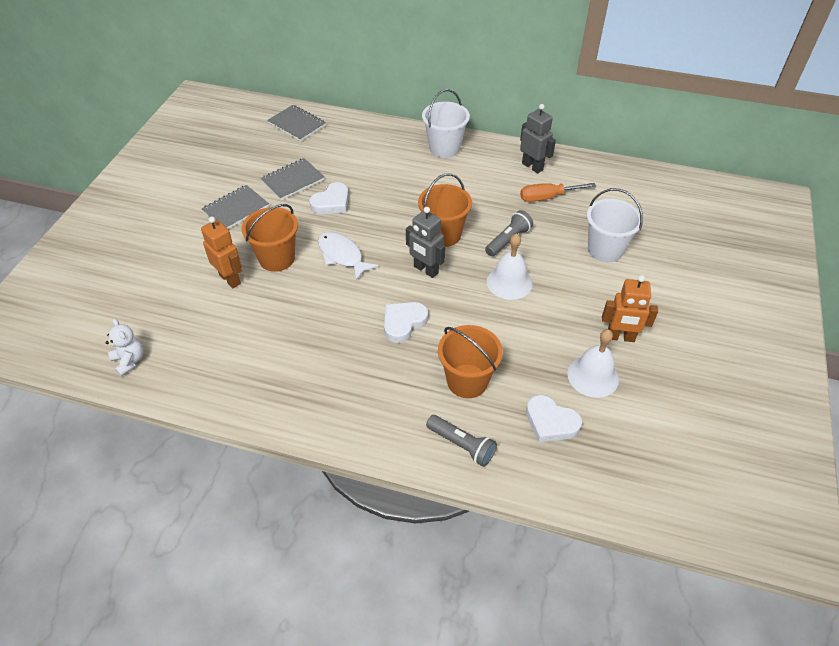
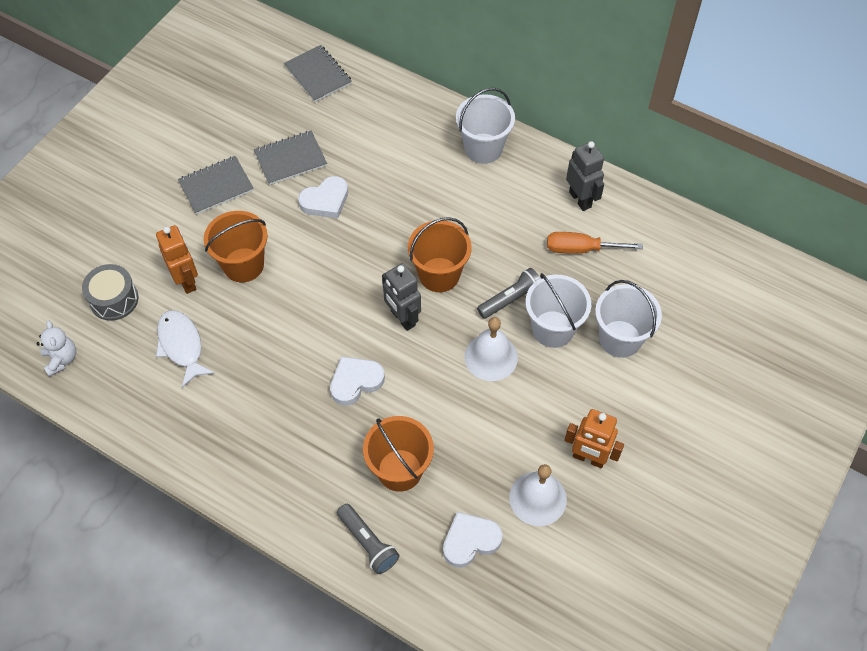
camera: 15 degrees right, 10 degrees up
white fish [318,232,379,280] -> white fish moved to [156,310,215,388]
white heart [526,395,582,442] -> white heart turned 105 degrees clockwise [443,512,503,568]
none -> grey drum [82,264,138,321]
none -> white bucket [525,273,591,348]

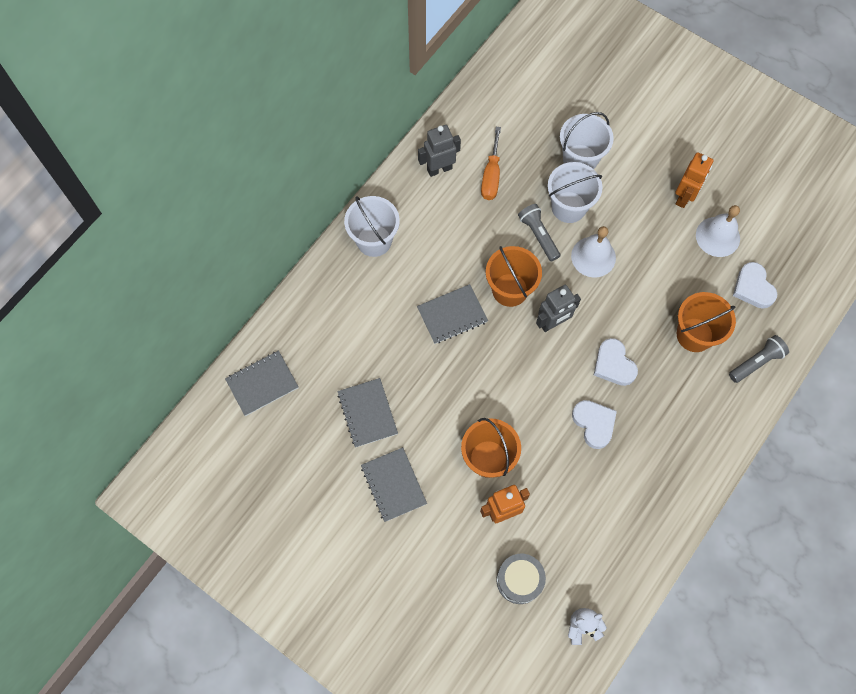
camera: 85 degrees left, 10 degrees up
white fish [156,310,215,388] -> none
white heart [298,176,348,218] -> white heart moved to [572,400,617,449]
none -> grey notebook [417,284,488,344]

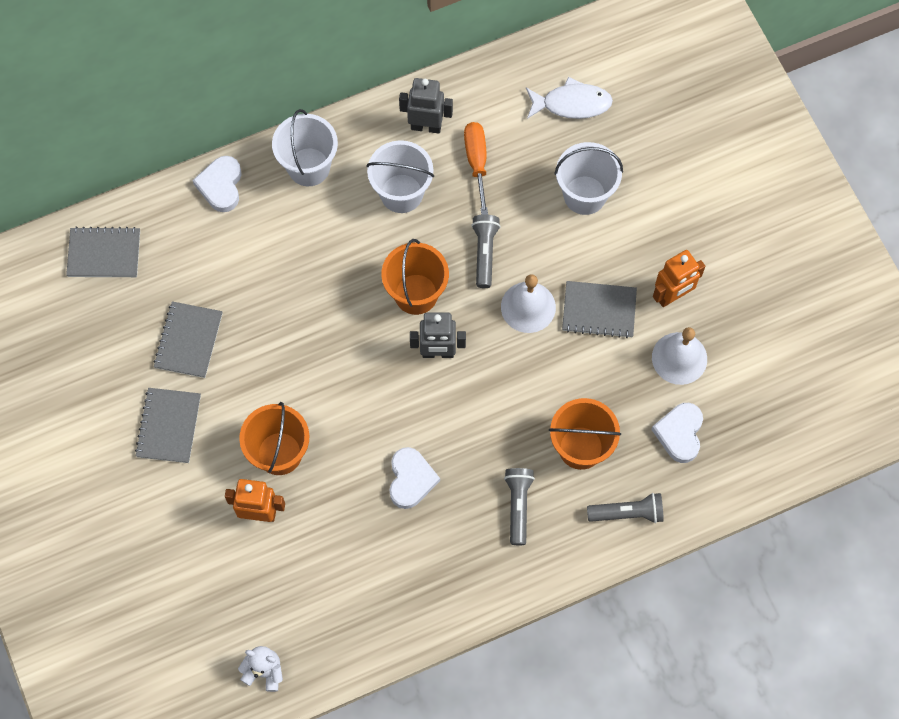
camera: 30 degrees right, 0 degrees up
grey notebook [417,284,488,344] -> grey notebook moved to [562,281,637,338]
orange screwdriver [481,127,501,200] -> orange screwdriver turned 135 degrees clockwise [464,122,488,215]
grey drum [497,554,546,604] -> none
white bucket [548,162,602,223] -> white bucket moved to [367,140,434,213]
white heart [594,338,638,386] -> white heart moved to [192,156,242,212]
none -> grey flashlight [504,468,535,545]
none -> white fish [526,77,613,119]

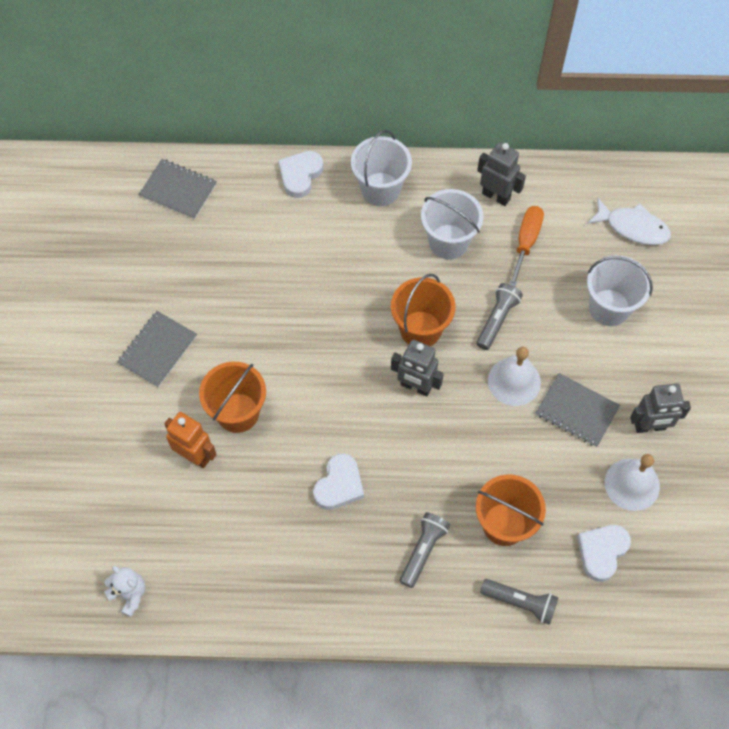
camera: 25 degrees right, 5 degrees down
grey notebook [153,301,223,378] -> none
orange robot [653,250,705,307] -> grey robot [630,383,691,433]

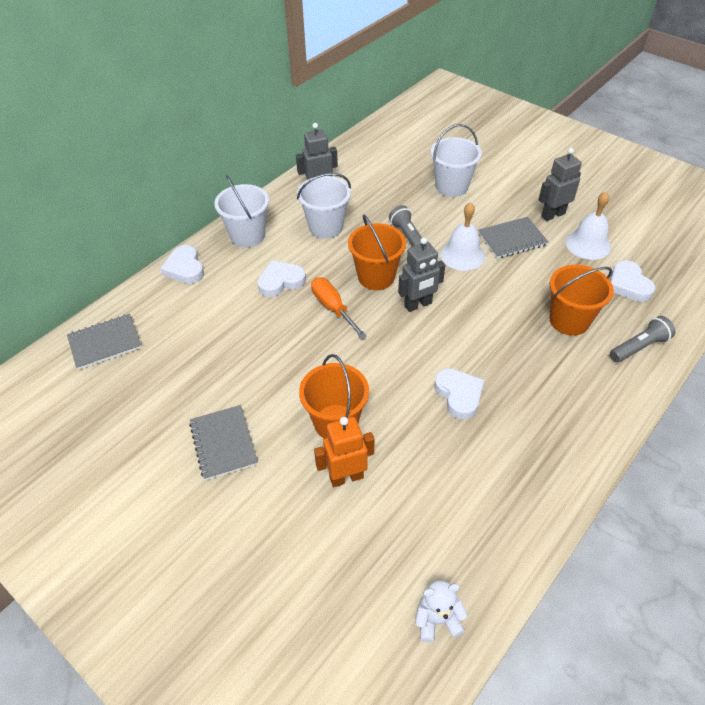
camera: 50 degrees left, 15 degrees down
grey flashlight [400,512,450,588] -> none
orange screwdriver [509,206,544,286] -> orange screwdriver moved to [311,277,367,339]
white fish [587,198,671,245] -> none
grey robot [630,383,691,433] -> grey robot turned 150 degrees counterclockwise [538,148,582,221]
none -> white heart [257,260,306,297]

